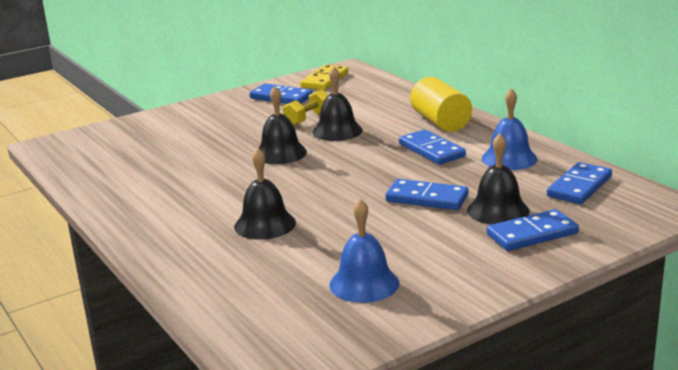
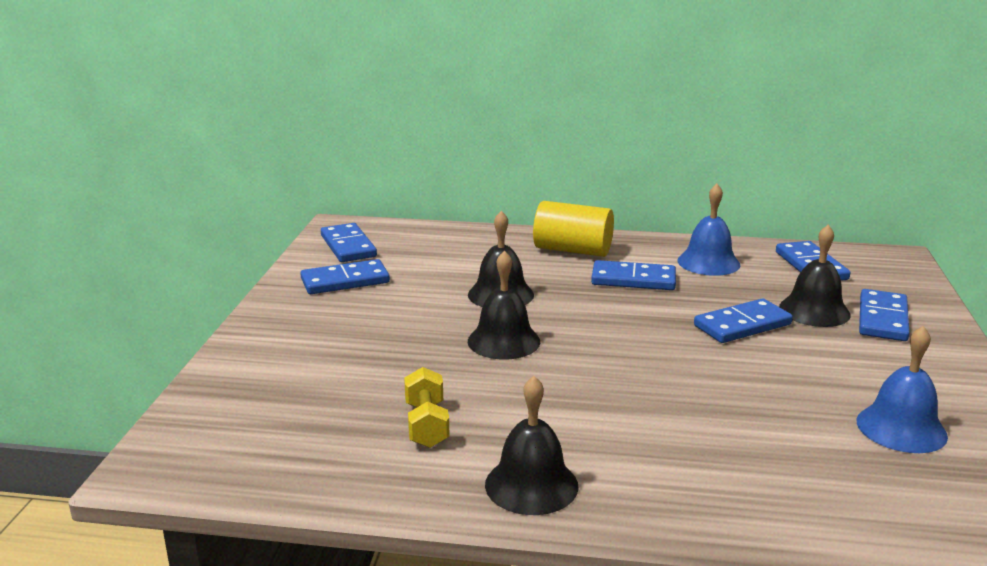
camera: 50 degrees left, 0 degrees up
black bell [234,148,296,240] -> black bell moved to [485,376,579,515]
yellow dumbbell [283,89,328,126] -> yellow dumbbell moved to [404,367,450,448]
yellow domino [300,65,349,90] -> blue domino [321,223,377,262]

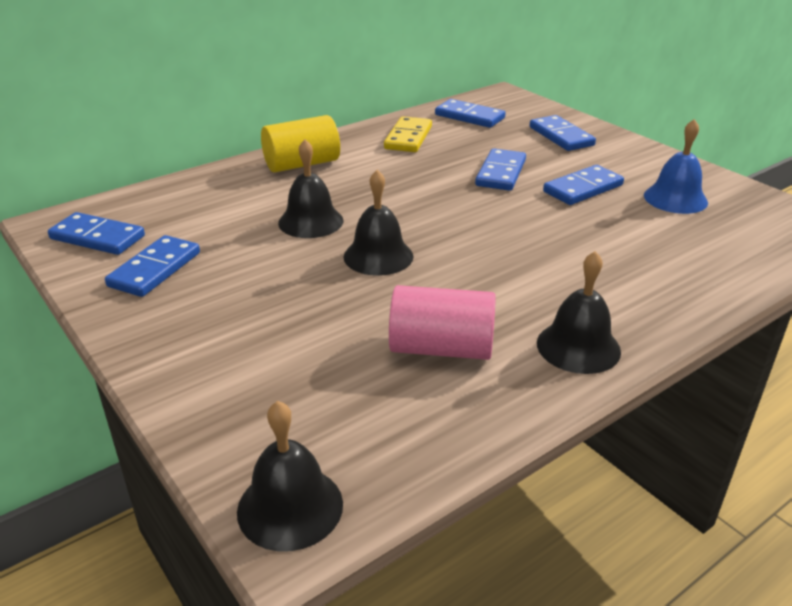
camera: 45 degrees left, 10 degrees up
yellow dumbbell [404,367,450,448] -> pink cylinder [389,285,496,360]
blue domino [591,260,676,290] -> blue domino moved to [543,165,624,205]
blue bell [678,184,740,276] -> yellow domino [384,116,432,152]
black bell [779,225,851,327] -> black bell moved to [237,401,343,551]

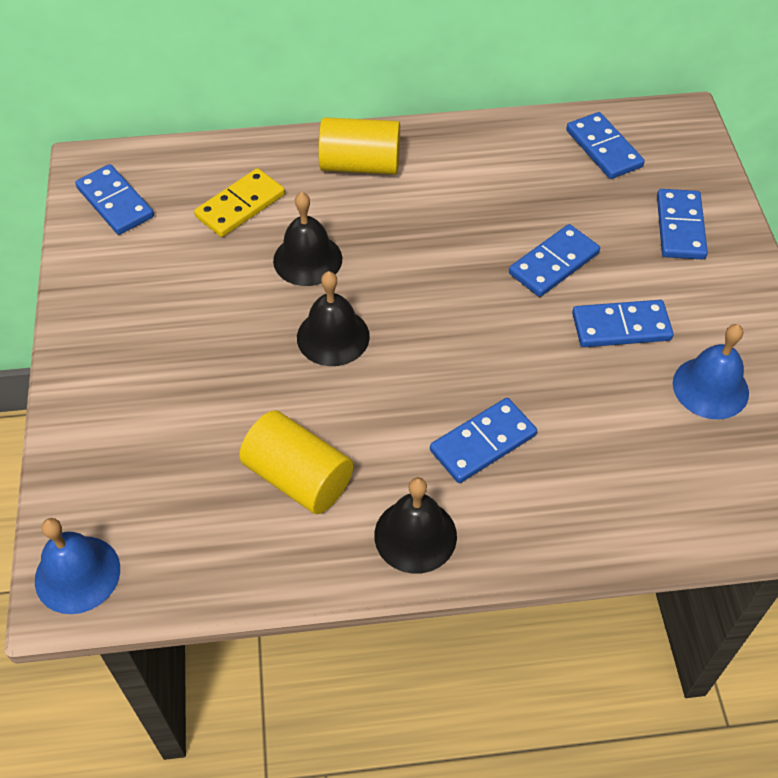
camera: 30 degrees right, 20 degrees up
blue domino [105,235,200,297] -> blue domino moved to [430,398,537,483]
black bell [237,401,343,551] -> blue bell [35,518,120,614]
yellow domino [384,116,432,152] -> yellow domino moved to [194,168,285,237]
pink cylinder [389,285,496,360] -> yellow cylinder [239,410,353,514]

